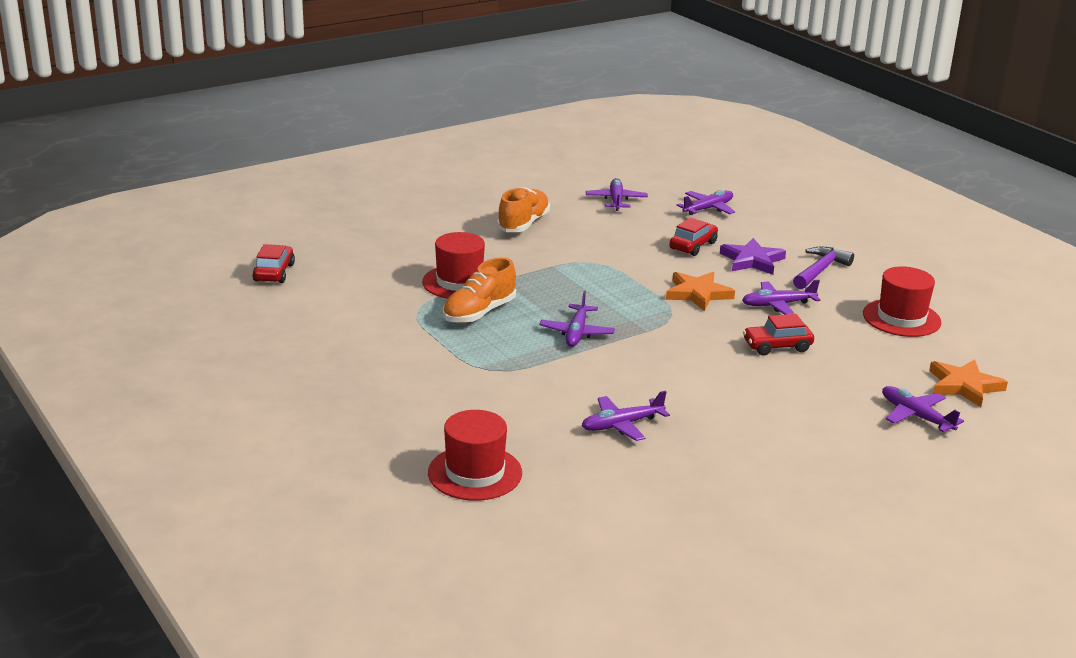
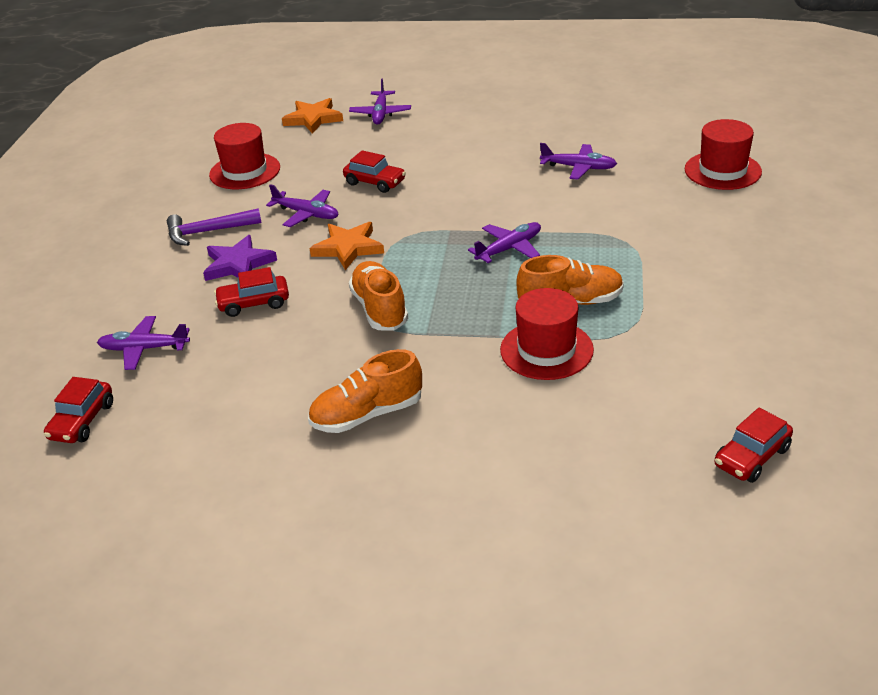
camera: 135 degrees left, 10 degrees up
purple plane [586,178,648,211] -> none
none -> red car [44,377,113,443]
none -> orange shoe [349,261,408,331]

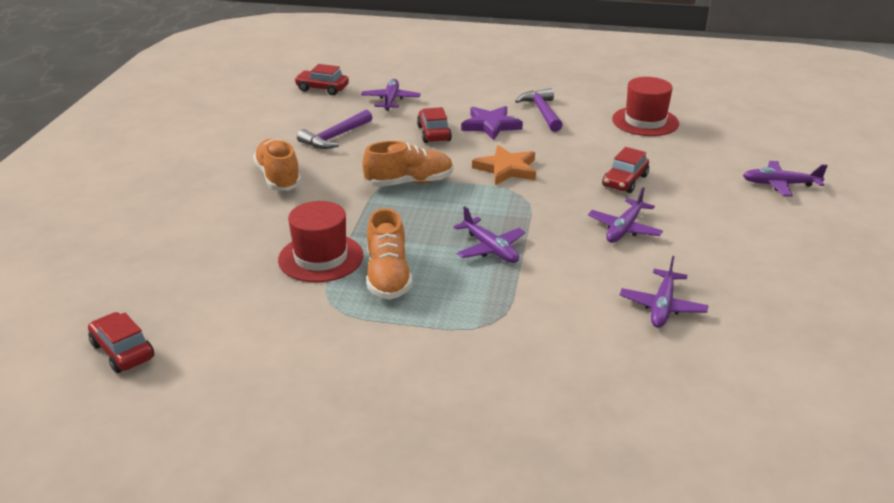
camera: 90 degrees right, 5 degrees down
purple plane [266,184,339,227] -> purple plane moved to [588,187,663,243]
orange star [282,98,343,134] -> none
red hat [685,119,762,190] -> none
none -> purple hammer [297,110,372,149]

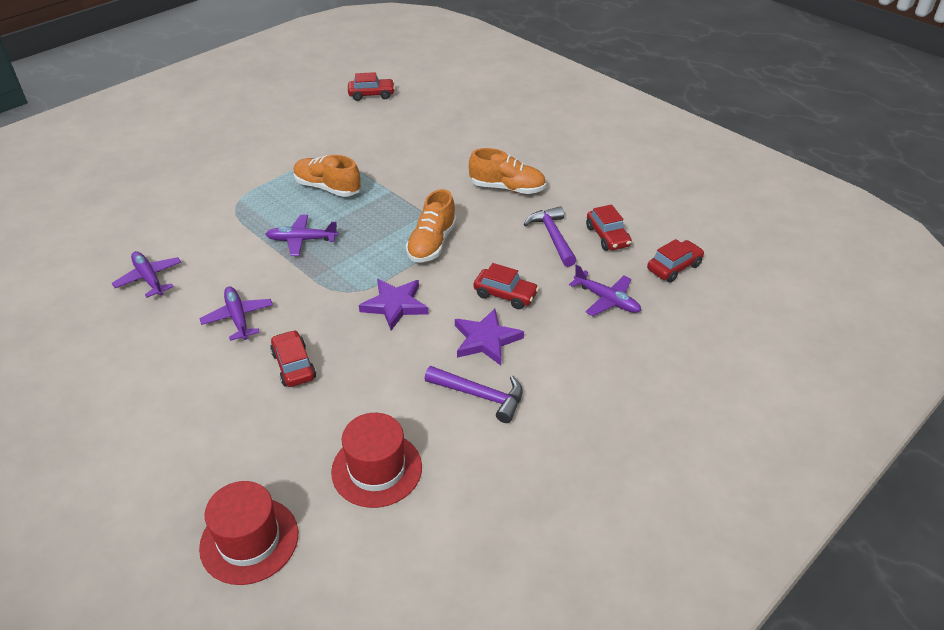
camera: 125 degrees right, 10 degrees up
red hat [278,201,364,282] -> red hat moved to [199,481,298,585]
orange star [472,145,536,185] -> purple star [359,279,428,330]
purple plane [743,161,828,197] -> none
none -> red car [586,204,632,251]

